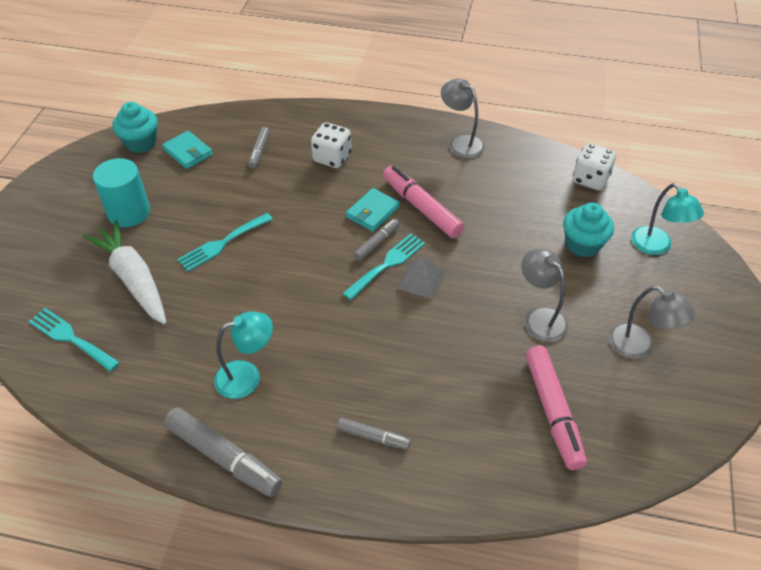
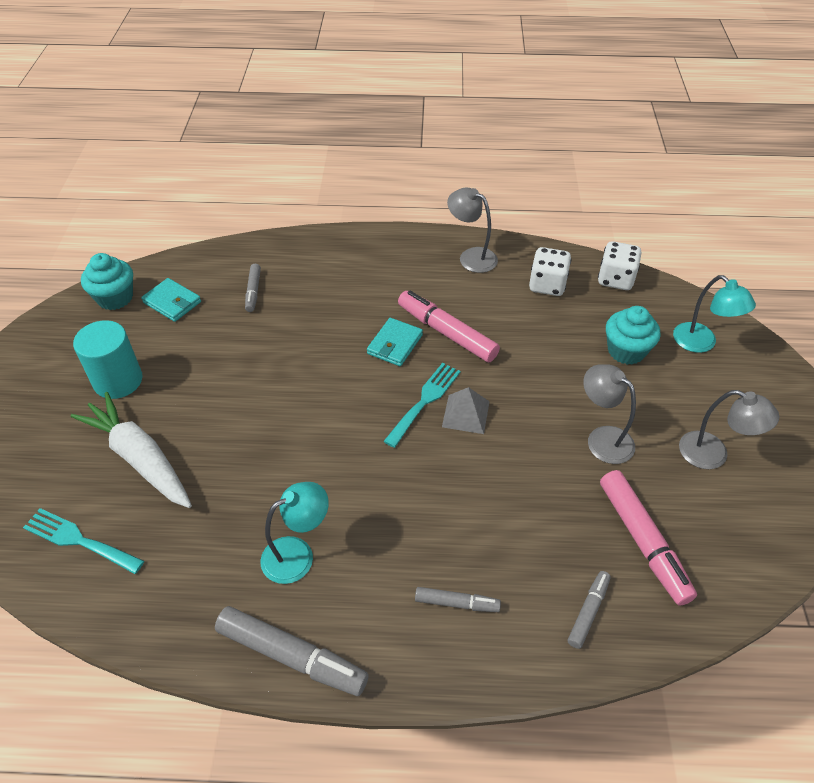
camera: 10 degrees left, 0 degrees up
turquoise fork [177,213,273,271] -> none
white dice [311,123,351,168] -> white dice moved to [529,247,572,296]
grey marker [353,219,399,261] -> grey marker moved to [568,571,611,649]

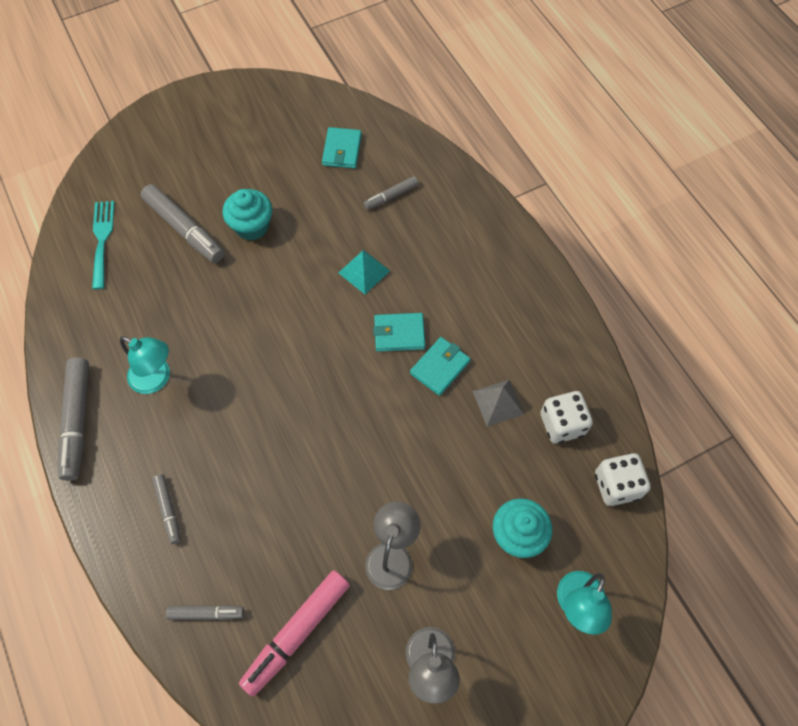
camera: 60 degrees right, 15 degrees up
white carrot [70,392,192,508] -> grey marker [141,184,224,263]
turquoise cylinder [73,320,143,399] -> none
turquoise cupcake [81,253,133,310] -> turquoise cupcake moved to [222,189,272,241]
turquoise fork [383,363,461,448] -> none
pink marker [398,291,500,362] -> turquoise wallet [410,337,470,396]
grey pyramid [442,387,490,434] -> grey pyramid moved to [473,380,524,426]
grey lamp [447,187,498,273] -> none
none -> turquoise pyramid [339,250,390,294]

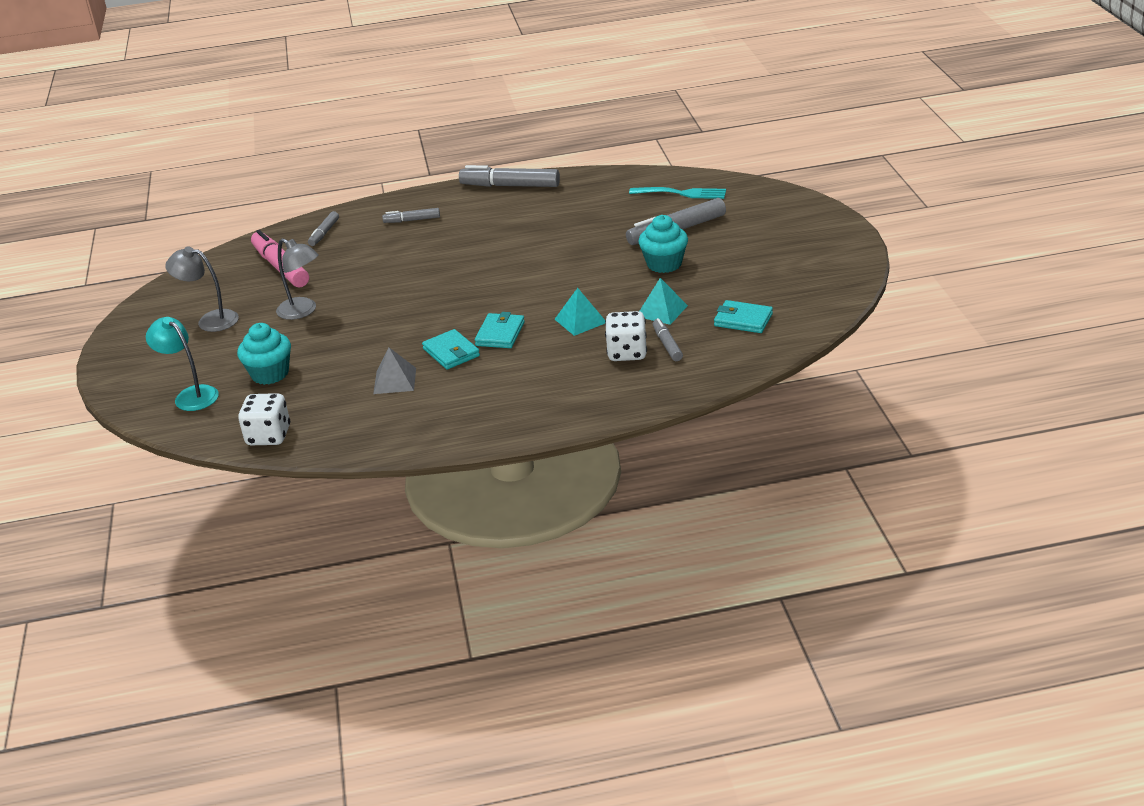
camera: 110 degrees right, 30 degrees down
turquoise lamp [120,336,170,394] -> none
white dice [541,391,593,443] -> white dice moved to [605,311,647,361]
none -> turquoise pyramid [639,278,688,325]

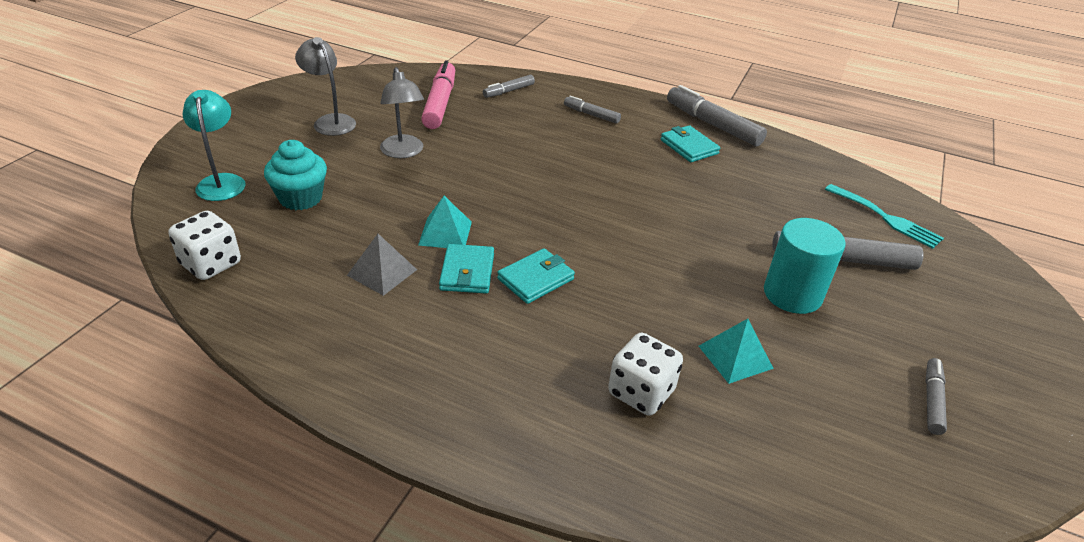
camera: 30 degrees right, 5 degrees up
turquoise pyramid [555,288,605,336] -> turquoise pyramid moved to [418,196,472,248]
turquoise cupcake [639,215,688,273] -> turquoise cylinder [764,218,846,314]
grey marker [653,318,683,361] -> grey marker moved to [925,358,947,435]
turquoise wallet [714,300,773,333] -> turquoise wallet moved to [661,125,720,162]

